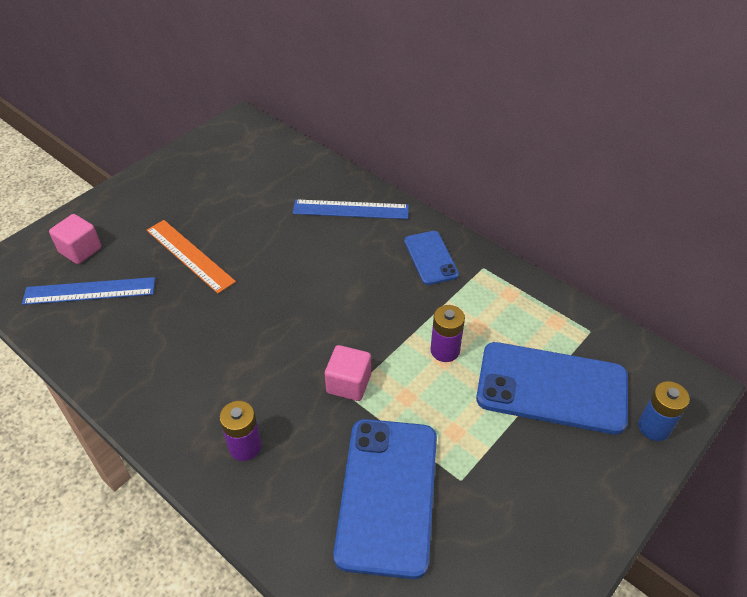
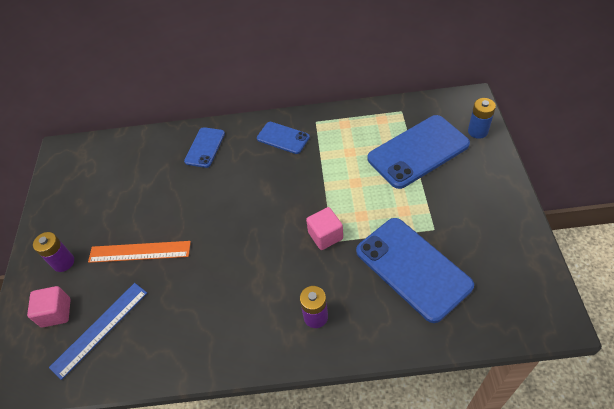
camera: 40 degrees left, 5 degrees up
blue ruler [293,199,409,219] -> blue phone [184,127,225,168]
purple battery [431,305,465,362] -> purple battery moved to [33,232,74,272]

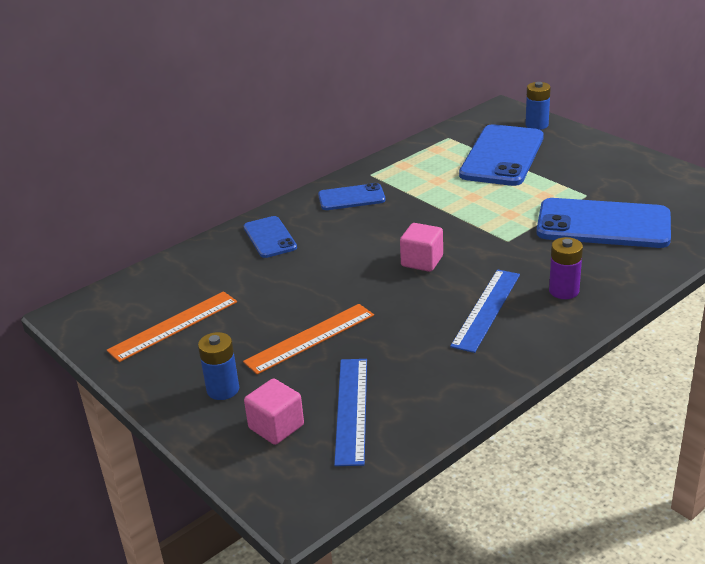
camera: 40 degrees left, 20 degrees down
purple battery [33,232,74,272] -> blue battery [198,332,239,400]
pink cube [306,207,343,250] -> pink cube moved to [400,223,443,272]
none -> orange ruler [107,291,237,362]
none -> blue ruler [450,269,520,353]

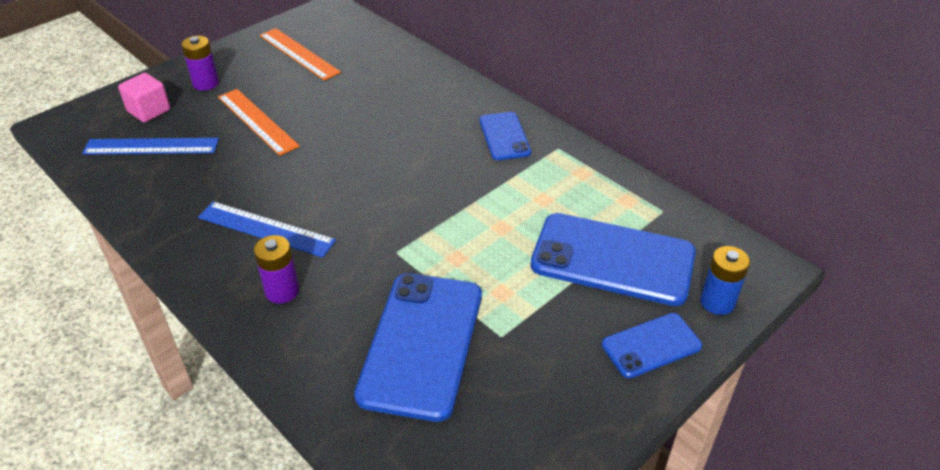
camera: 85 degrees right, 10 degrees up
blue battery [198,332,239,400] -> purple battery [182,36,219,91]
blue phone [244,216,297,258] -> blue phone moved to [602,313,702,378]
pink cube [400,223,443,272] -> none

